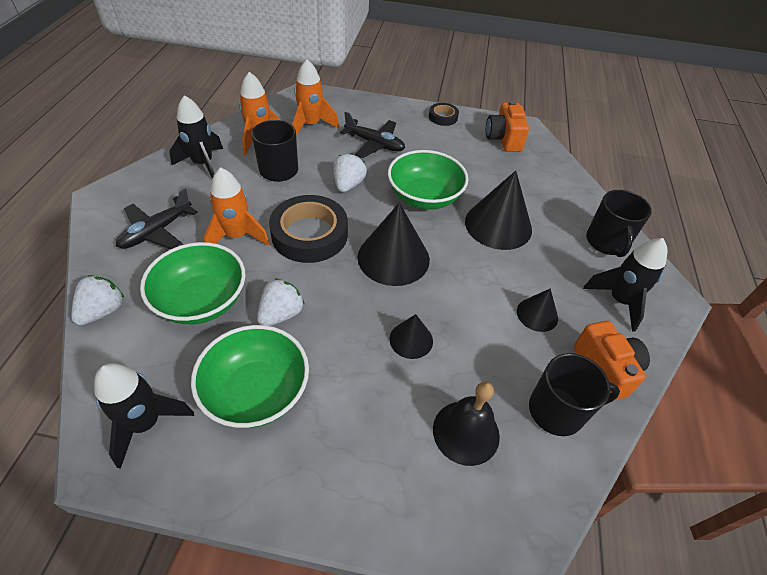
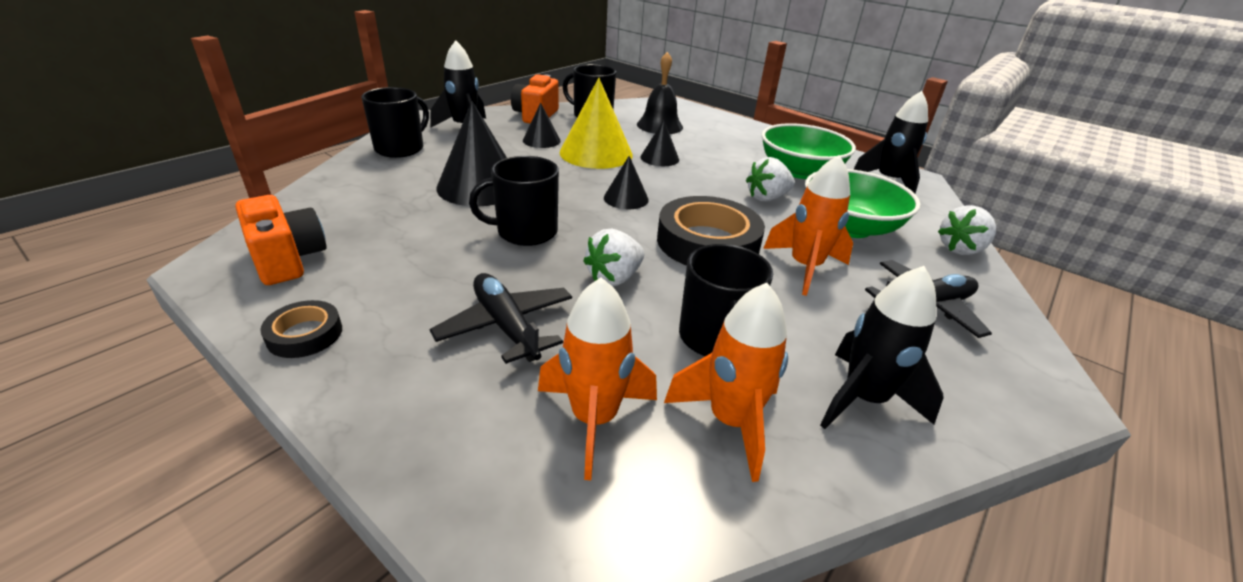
camera: 150 degrees left, 15 degrees down
black cone [358,203,430,286] -> black cone [604,156,649,209], size x0.53
green bowl [388,150,468,210] -> black mug [469,156,559,246]
orange camera [486,100,529,152] -> orange camera turned 60 degrees counterclockwise [236,195,327,285]
none -> yellow cone [560,78,633,169]

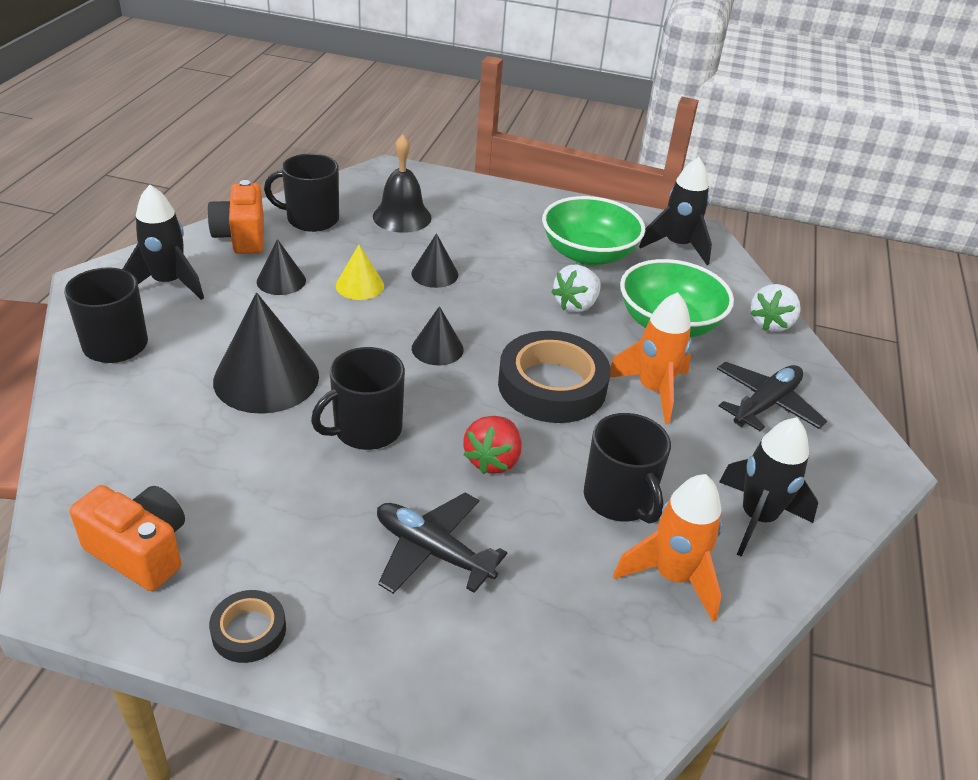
camera: 25 degrees left, 5 degrees up
orange rocket [538,277,657,480] -> none
yellow cone [560,78,633,169] -> yellow cone [336,245,384,300], size x0.53
white strawberry [583,229,644,286] -> red strawberry [463,416,522,474]

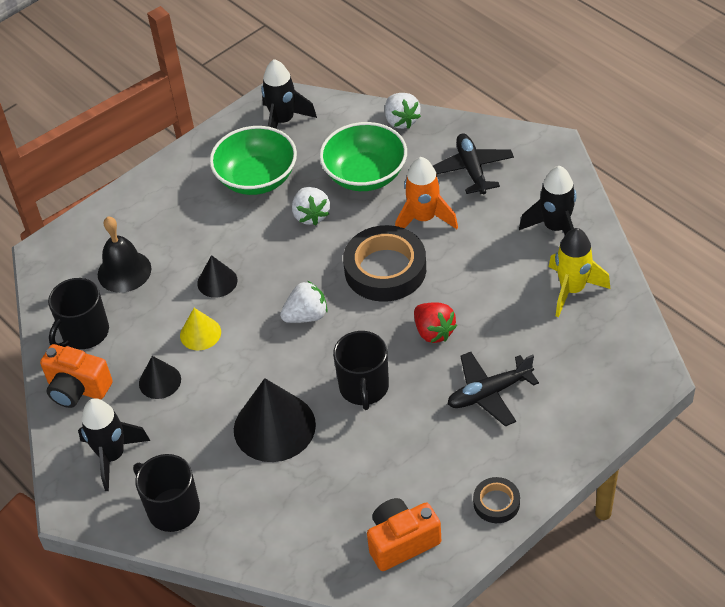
camera: 50 degrees left, 10 degrees up
black cone [412,306,464,365] -> white strawberry [280,281,327,323]
black mug [584,413,671,524] -> none
orange rocket [613,474,722,622] -> yellow rocket [549,228,611,317]

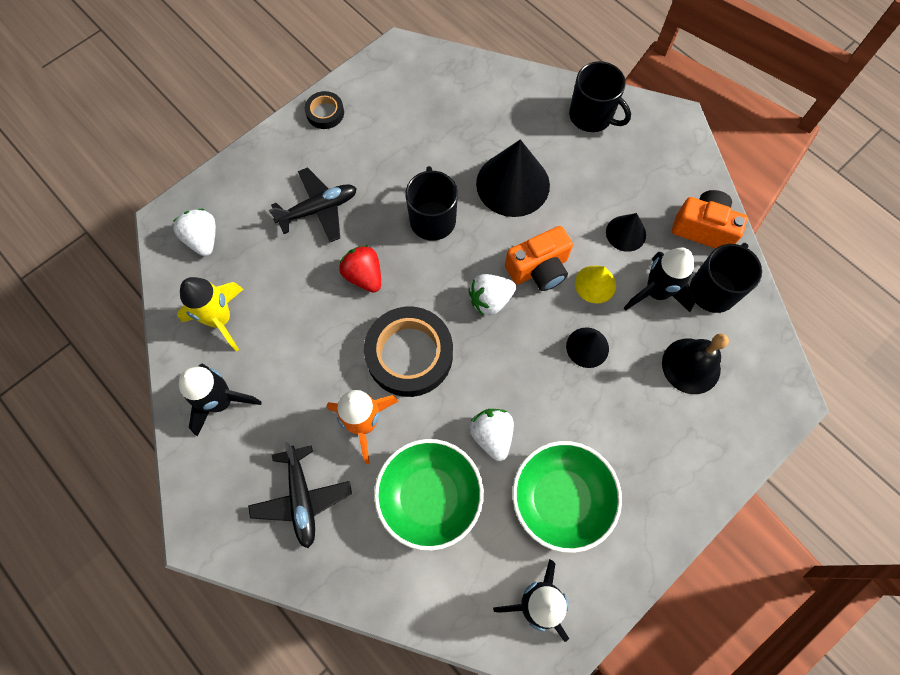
camera: 175 degrees right, 20 degrees up
black rocket [78,398,150,491] -> black rocket moved to [624,248,696,312]
orange camera [367,498,441,571] -> orange camera moved to [505,226,573,291]
white strawberry [385,93,421,129] -> white strawberry moved to [173,209,216,256]

